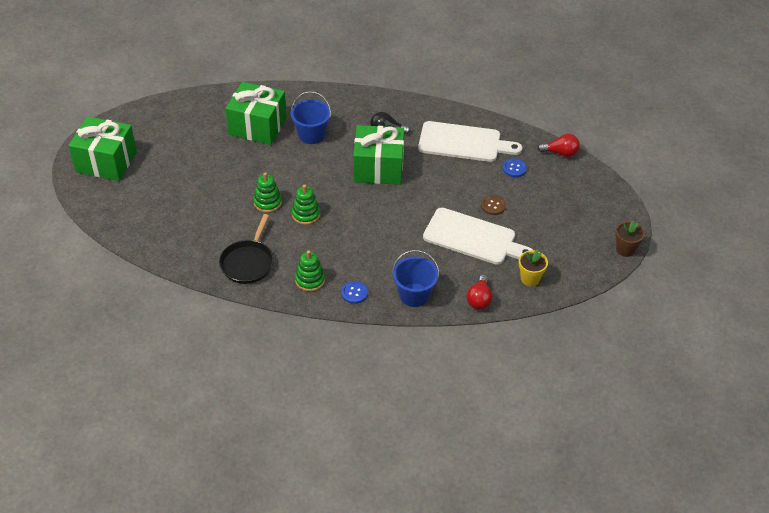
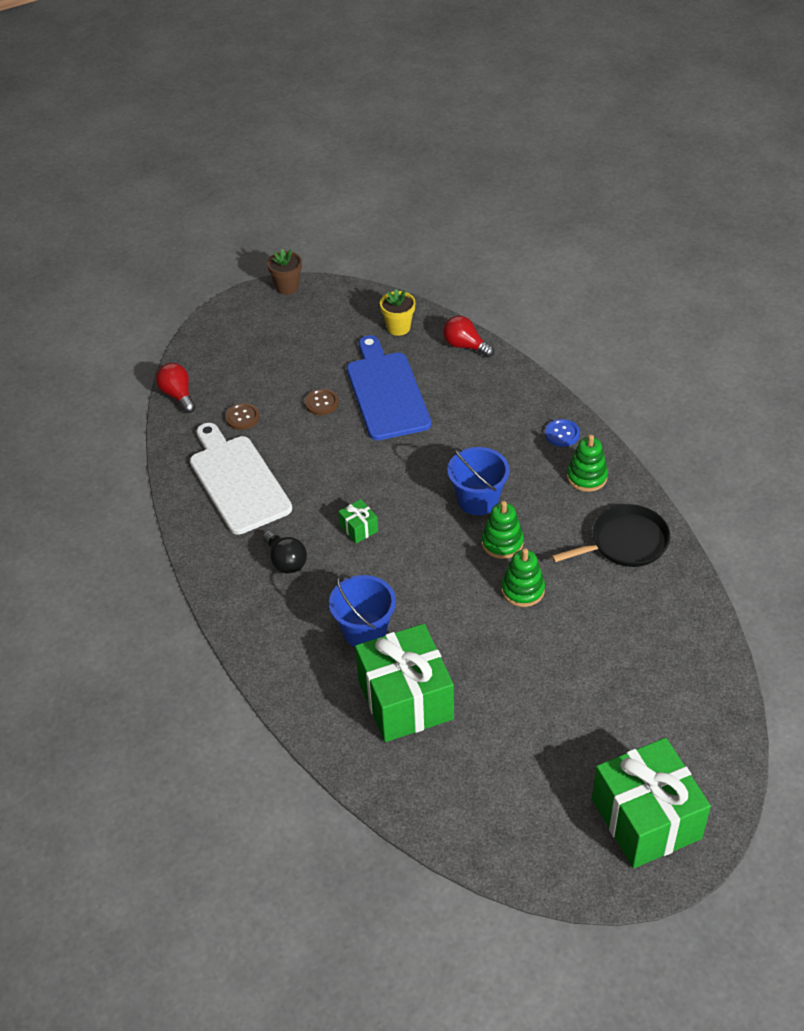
camera: 125 degrees left, 0 degrees up
green gift [353,125,404,185] -> green gift [338,499,378,543], size x0.41
blue bucket [392,250,439,307] -> blue bucket moved to [447,447,510,515]
white cutting board [423,208,534,265] -> blue cutting board [347,335,431,440]
red light bulb [466,275,493,310] -> red light bulb turned 120 degrees counterclockwise [443,316,494,357]
blue button [502,158,527,177] -> brown button [225,403,260,430]

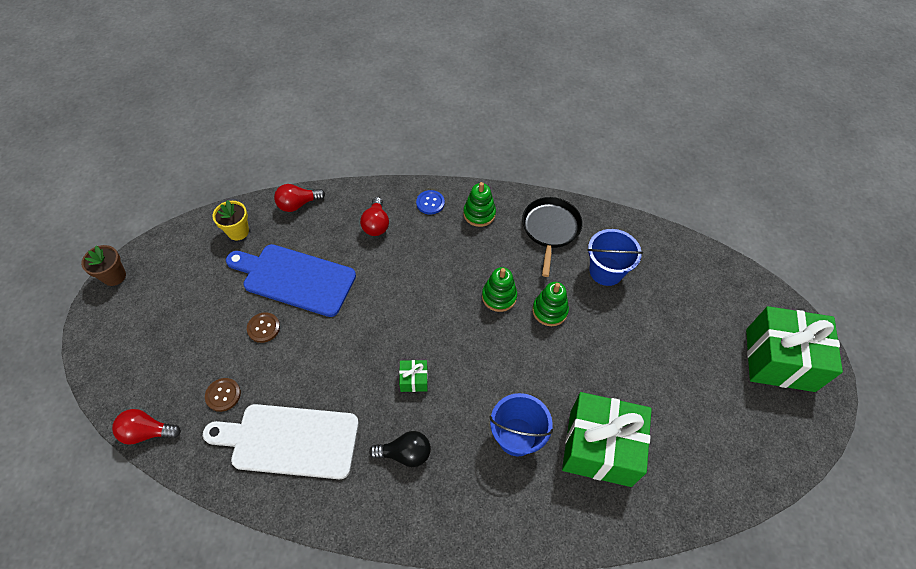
camera: 60 degrees left, 10 degrees up
blue bucket [447,447,510,515] -> blue bucket moved to [587,229,643,286]
none -> red light bulb [360,197,389,236]

